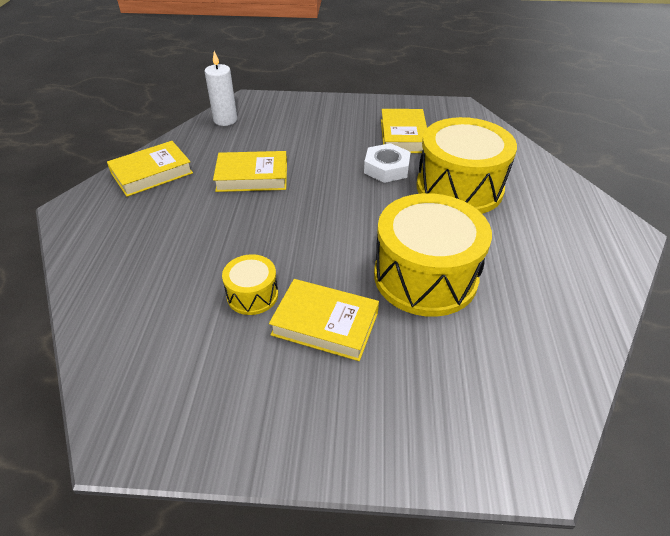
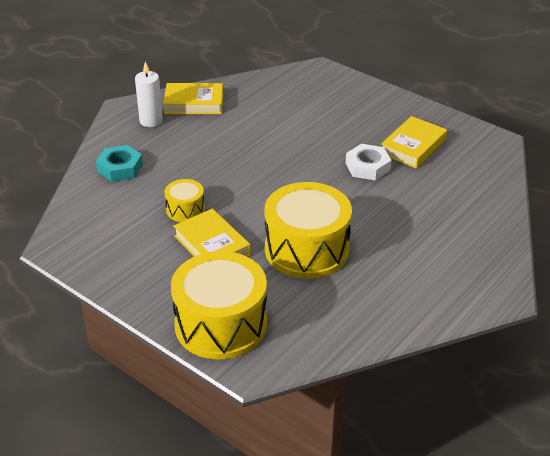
camera: 35 degrees right, 5 degrees down
white candle [205,51,237,126] -> white candle moved to [135,61,163,127]
yellow book [213,151,287,192] -> none
yellow drum [417,117,517,214] -> yellow drum moved to [171,251,267,360]
none -> turquoise nut [96,145,143,182]

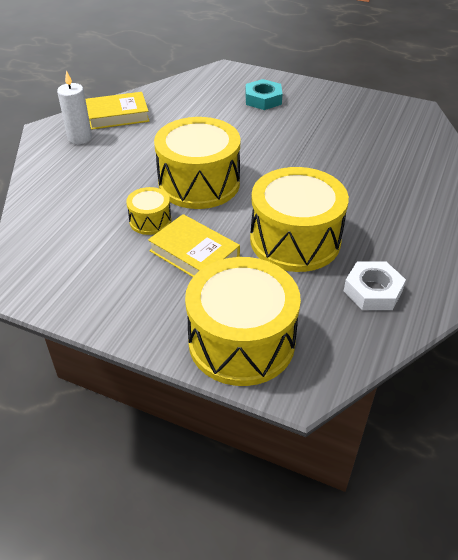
camera: 15 degrees left, 5 degrees up
turquoise nut [96,145,143,182] -> turquoise nut moved to [245,79,282,110]
white nut [346,144,391,180] -> white nut moved to [344,261,406,310]
yellow book [381,116,447,169] -> none
none -> yellow drum [154,117,241,209]

